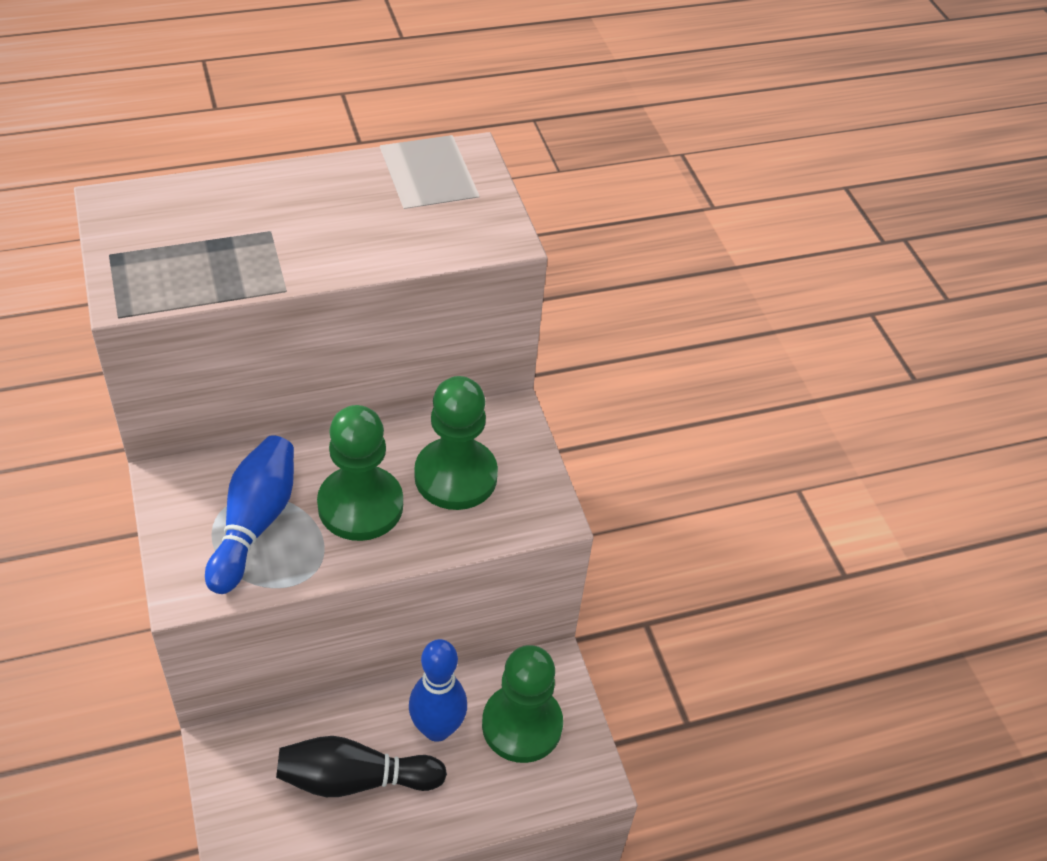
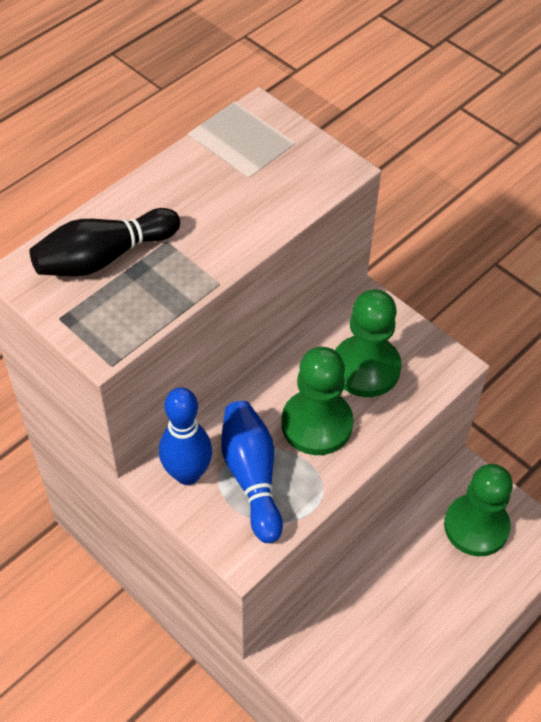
camera: 25 degrees left, 5 degrees up
black bowling pin [276,736,447,797] -> black bowling pin moved to [30,208,180,277]
blue bowling pin [409,639,467,742] -> blue bowling pin moved to [159,387,212,485]

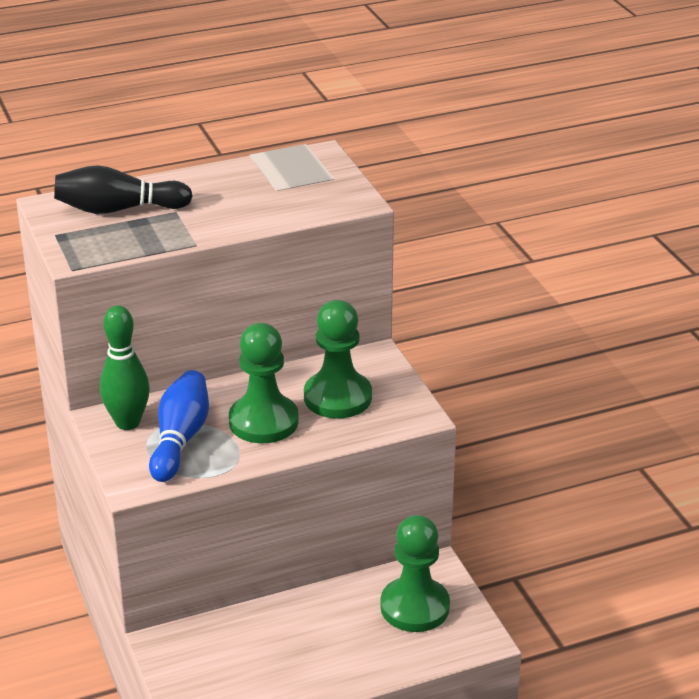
camera: 25 degrees right, 20 degrees down
blue bowling pin [159,387,212,485] -> green bowling pin [100,305,150,430]

